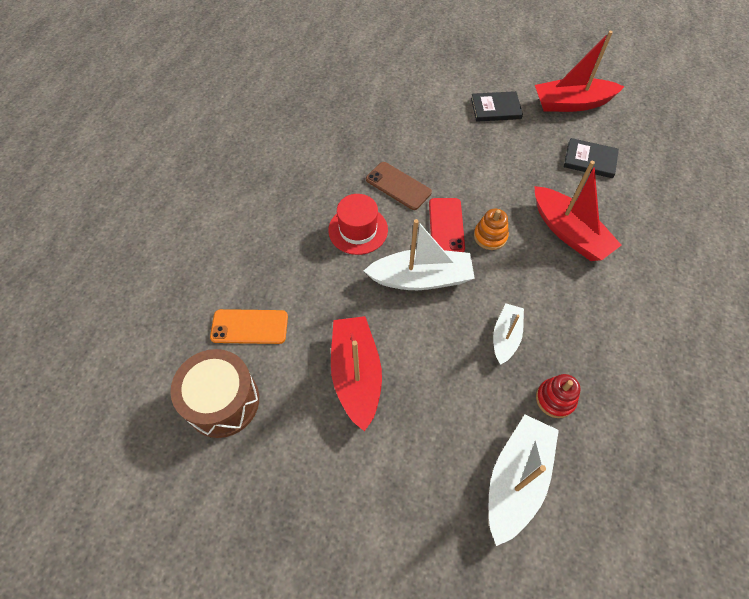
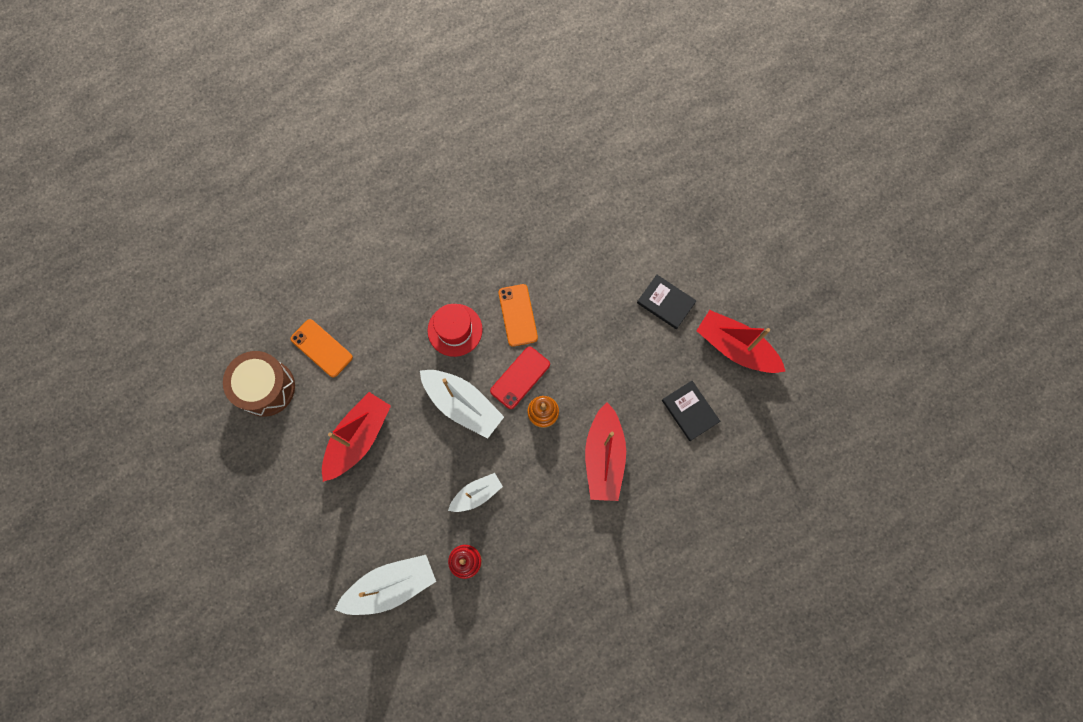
camera: 40 degrees right, 15 degrees up
brown phone [366,162,432,210] -> orange phone [498,284,538,347]

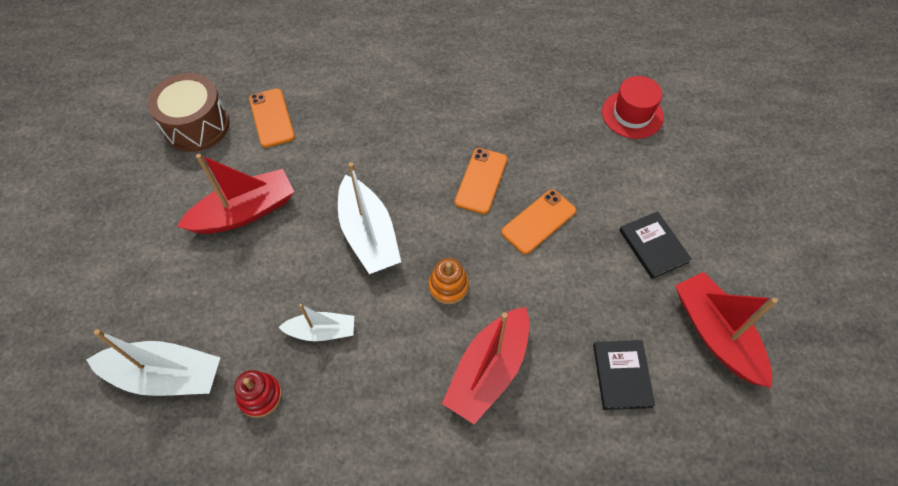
camera: 30 degrees right, 15 degrees down
red hat [427,304,483,357] -> red hat moved to [602,76,664,139]
red phone [490,347,550,409] -> none
none -> orange phone [501,190,576,254]

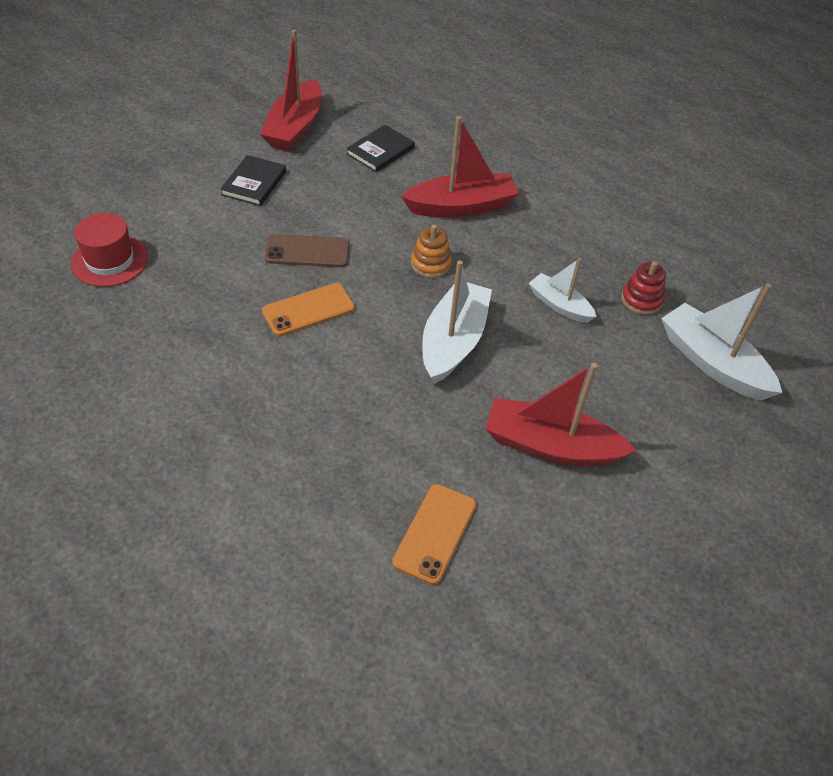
camera: 140 degrees left, 10 degrees down
brown drum [148,73,230,152] -> none
orange phone [501,190,576,254] -> brown phone [265,234,350,267]

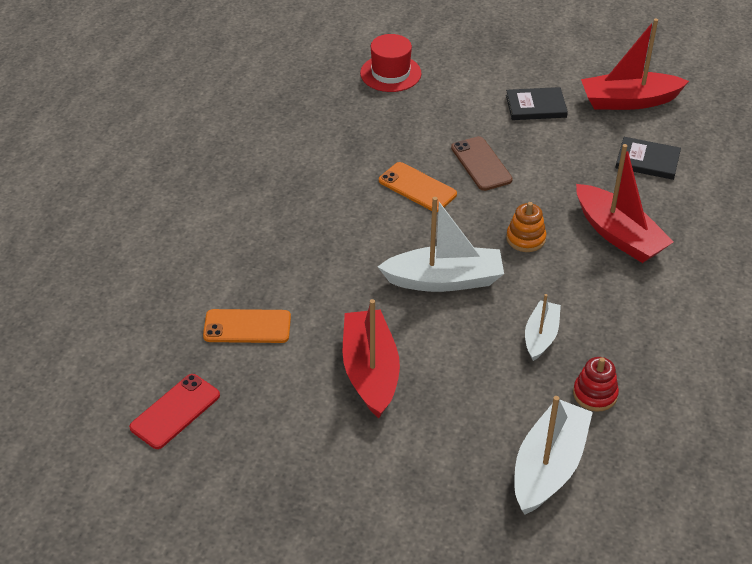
camera: 70 degrees right, 5 degrees down
none -> red phone [129,374,220,449]

